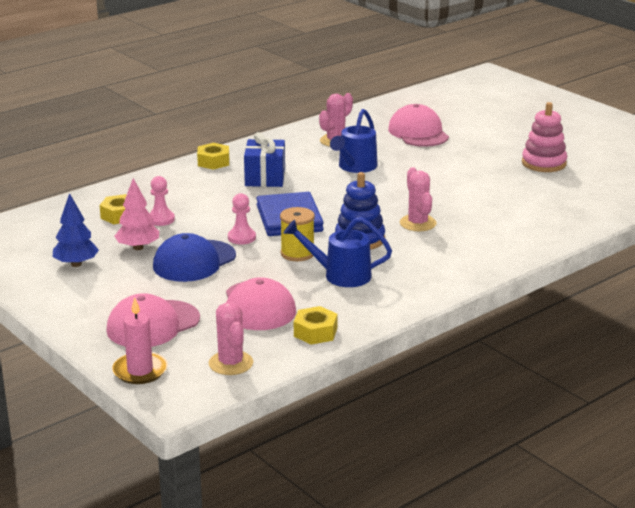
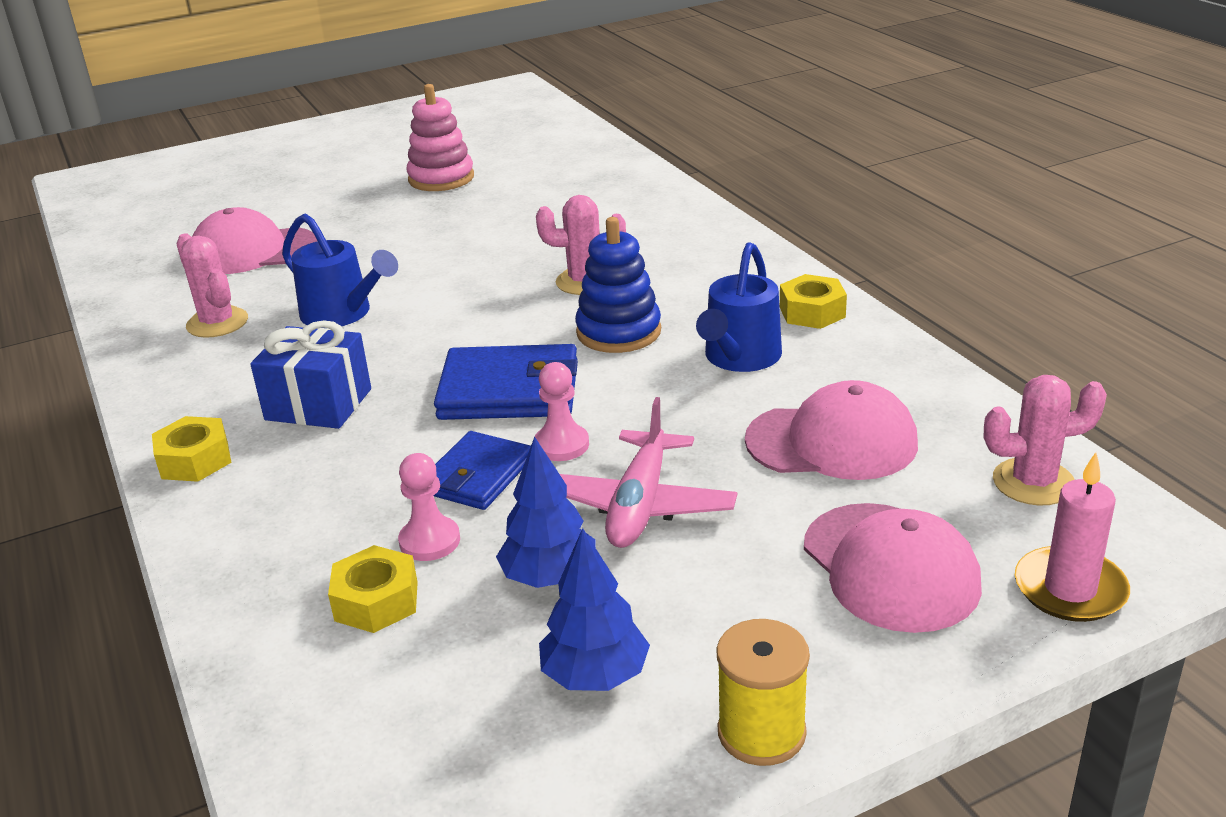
camera: 75 degrees left, 5 degrees up
pink tree [114,178,159,250] -> blue tree [496,437,596,588]
blue cap [153,233,236,282] -> pink plane [560,397,737,548]
yellow spool [280,207,315,261] -> yellow spool moved to [716,619,810,766]
yellow nut [294,306,337,345] -> yellow nut moved to [780,274,847,329]
none -> blue wallet [433,431,531,510]

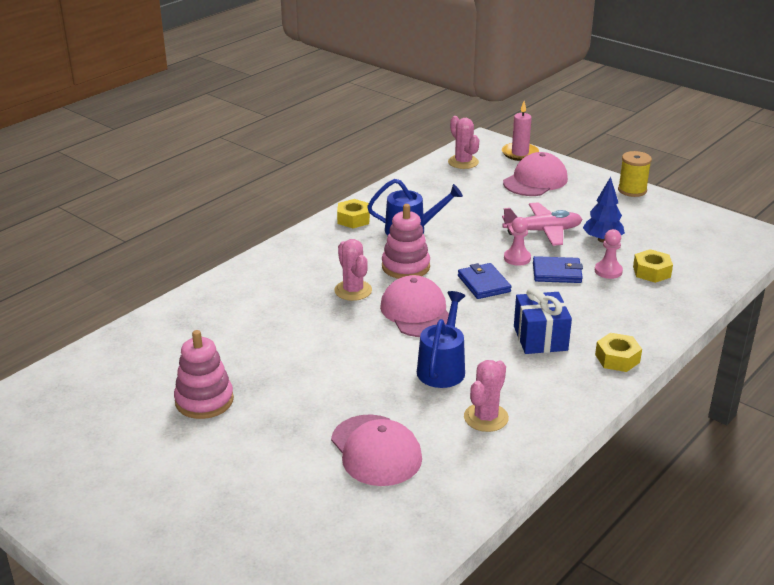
camera: 115 degrees left, 0 degrees up
blue wallet [434,344,578,420] -> blue wallet [458,263,511,299], size x0.66
blue tree [539,528,650,691] -> none
blue stacking toy [575,217,661,353] -> pink stacking toy [382,204,430,279]
pink cap [745,380,918,480] -> pink cap moved to [380,275,449,337]

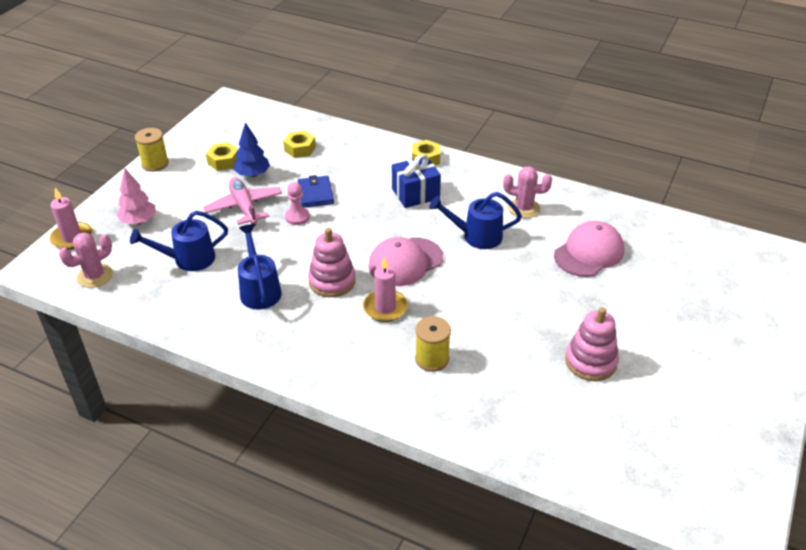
camera: 105 degrees left, 10 degrees up
pink cactus [334,239,372,301] -> pink candle [363,257,408,322]
yellow nut [337,199,370,228] -> yellow nut moved to [206,142,238,171]
blue wallet [458,263,511,299] -> none
pink cap [503,152,568,196] -> pink tree [116,168,156,225]
pink pawn [595,229,623,279] -> none
none -> blue watering can [130,211,228,271]
none -> yellow spool [415,316,451,372]

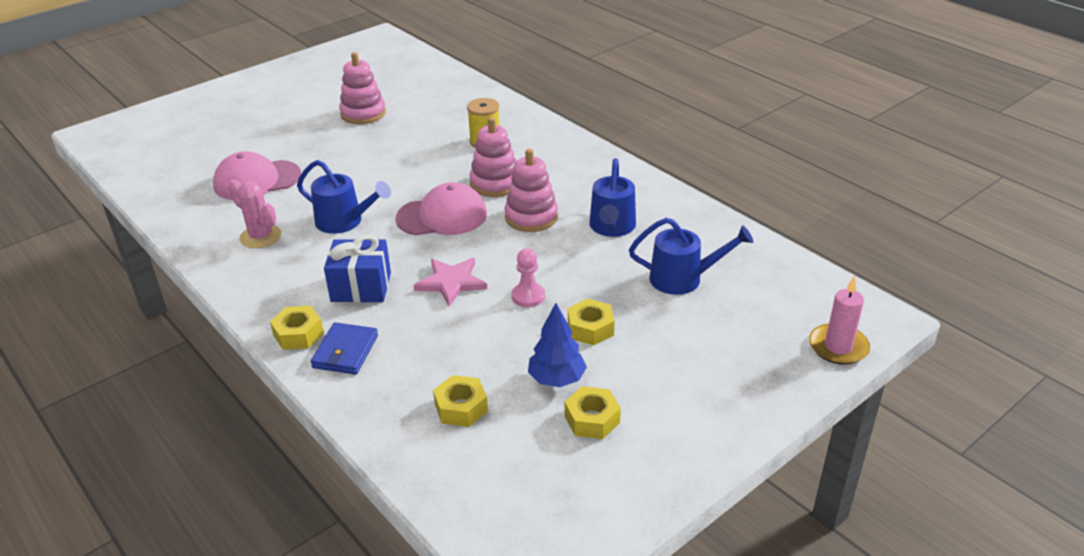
camera: 155 degrees left, 5 degrees down
pink cactus [59,232,113,288] -> none
pink tree [116,168,156,225] -> none
yellow spool [135,128,169,172] -> none
pink plane [203,177,282,226] -> yellow nut [568,299,614,346]
blue wallet [298,175,334,208] -> blue wallet moved to [311,322,378,374]
pink candle [363,257,408,322] -> pink stacking toy [469,117,516,197]
none -> pink star [414,258,487,307]

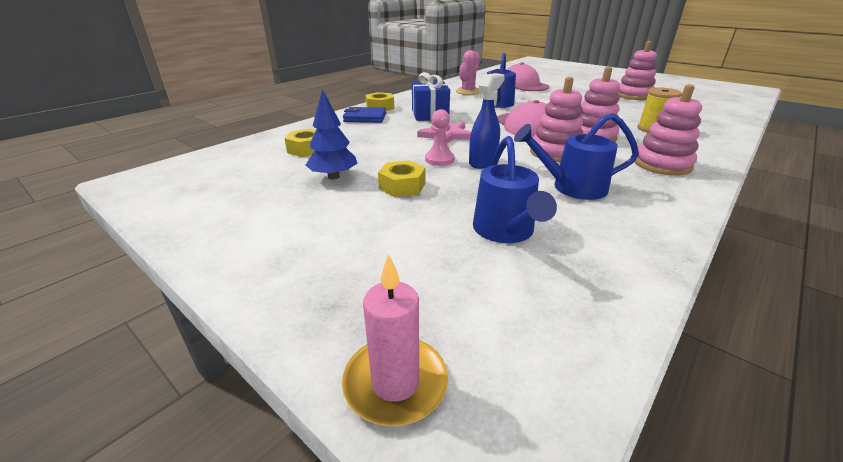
camera: 80 degrees right, 5 degrees down
yellow nut [565,386,621,439] -> none
none -> blue spray bottle [469,73,505,169]
none -> pink stacking toy [635,84,702,176]

